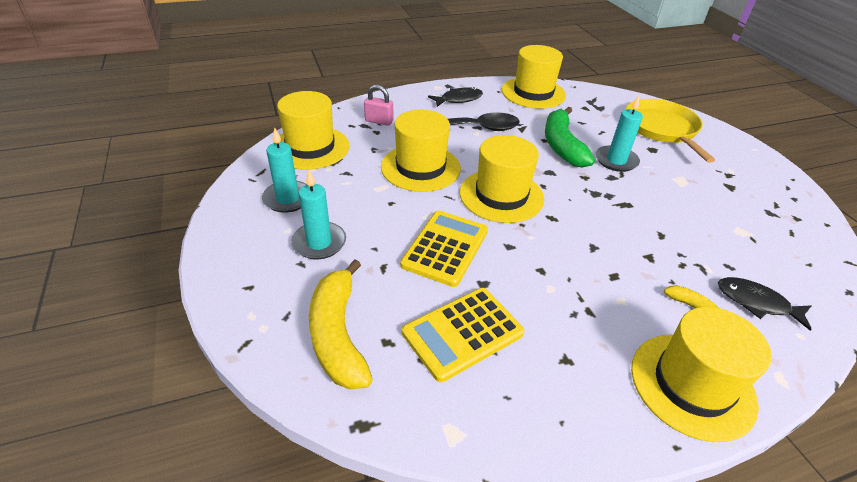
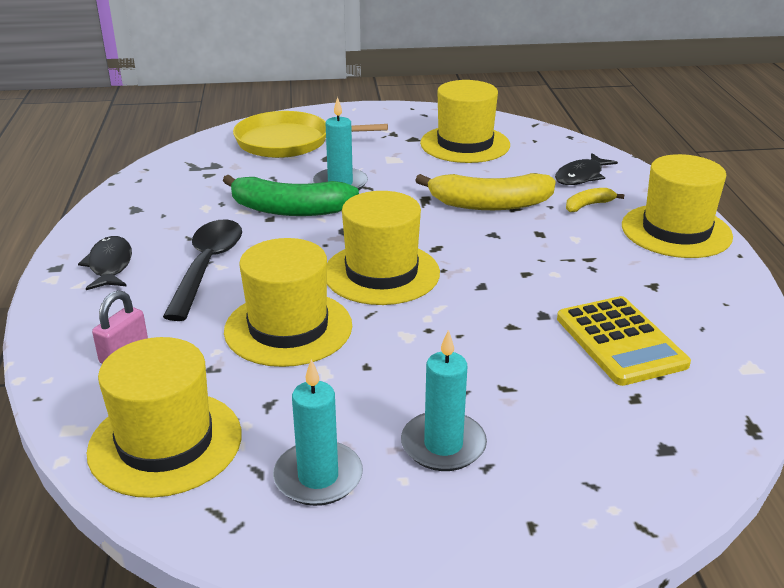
camera: 75 degrees left, 10 degrees down
yellow banana [309,259,373,389] -> yellow banana moved to [415,173,556,210]
yellow calculator [400,211,488,287] -> none
yellow hat [502,45,566,109] -> yellow hat moved to [420,80,510,163]

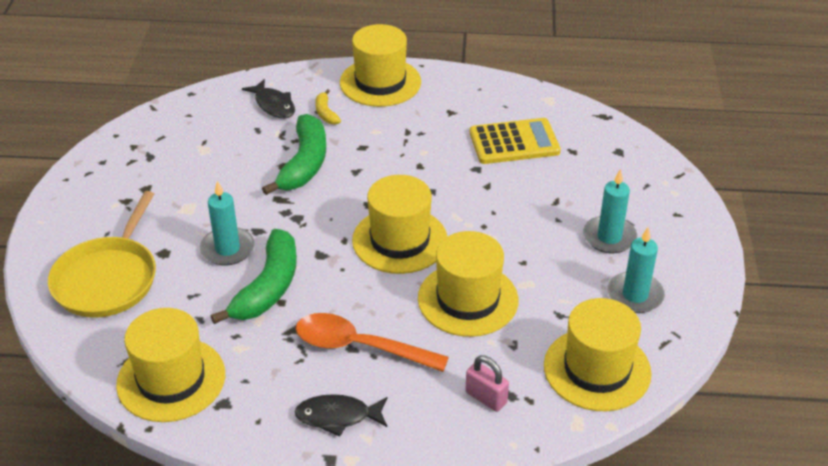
camera: 80 degrees left, 10 degrees up
black spoon [163,219,242,321] -> orange spoon [296,313,449,372]
yellow banana [415,173,556,210] -> green banana [262,114,326,195]
yellow hat [420,80,510,163] -> yellow hat moved to [116,308,225,422]

